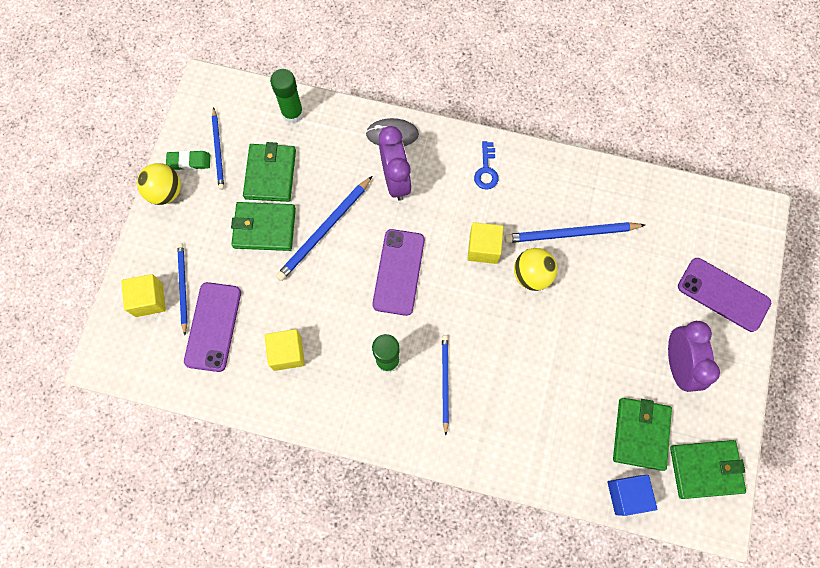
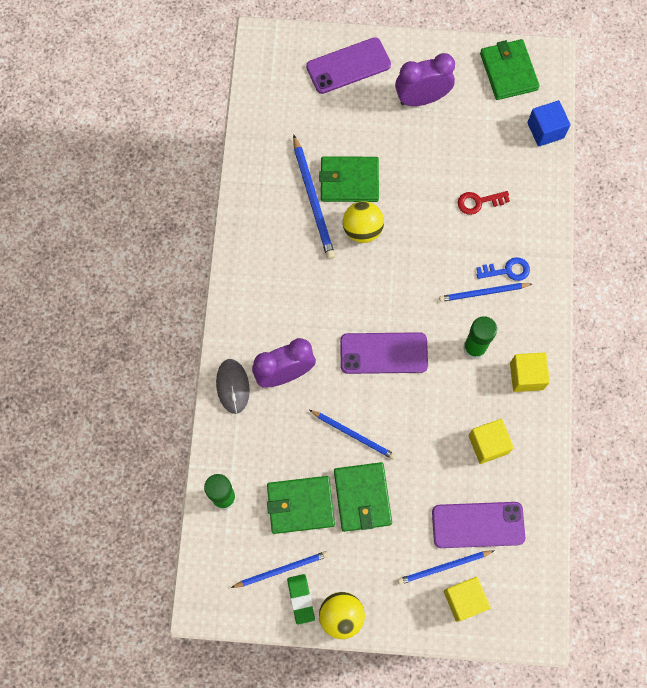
camera: 100 degrees left, 0 degrees up
blue pencil [276,176,372,281] -> blue pencil [309,410,396,460], size x0.66
yellow cube [467,222,503,264] -> yellow cube moved to [510,353,550,392]
blue key [474,141,499,189] -> blue key moved to [476,257,530,281]
green wallet [613,398,672,471] -> green wallet moved to [319,156,379,202]
purple phone [678,258,771,332] -> purple phone turned 45 degrees clockwise [306,37,391,94]
none -> red key [458,191,510,215]

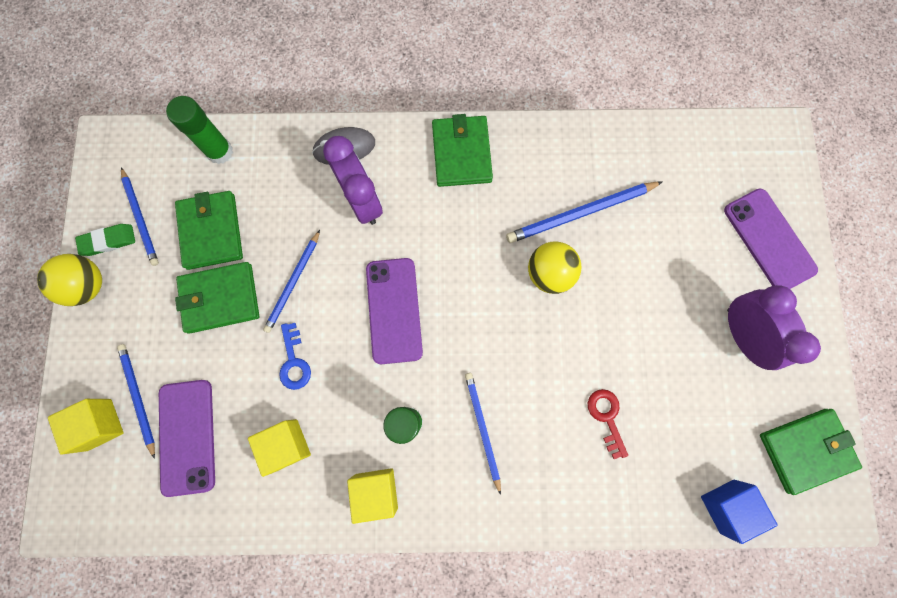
camera: 85 degrees right, 5 degrees up
green wallet [319,156,379,202] -> green wallet moved to [432,114,493,187]
blue key [476,257,530,281] -> blue key moved to [279,323,311,390]

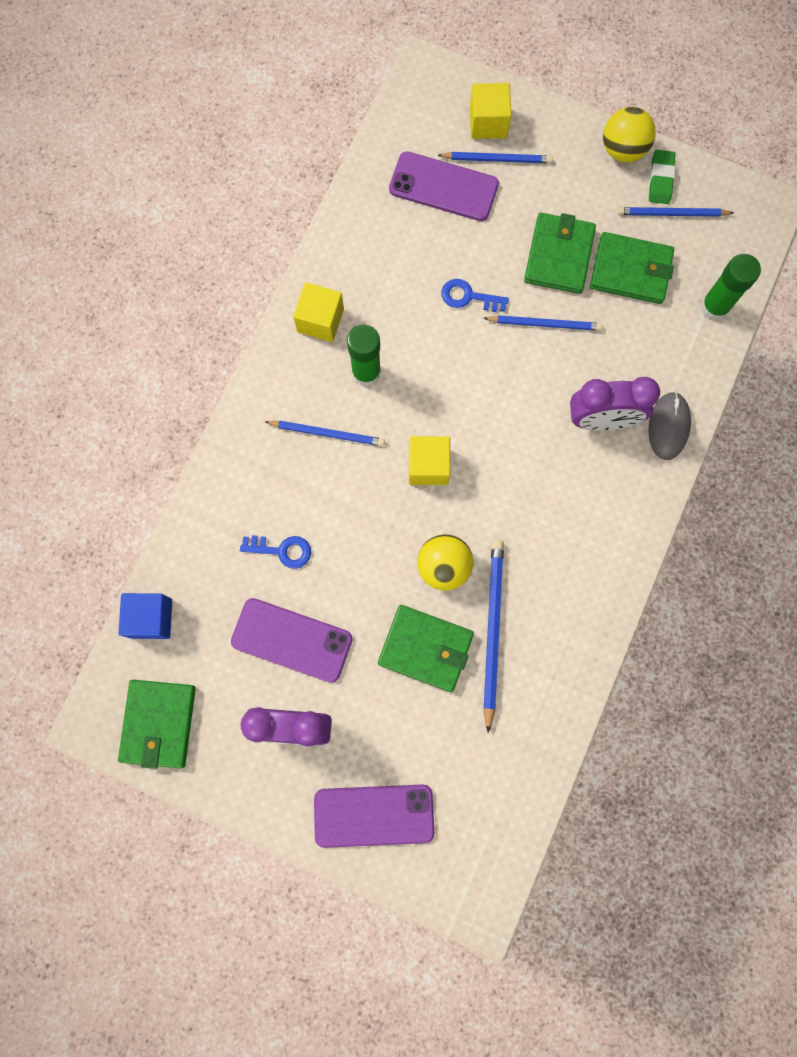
camera: 115 degrees right, 0 degrees up
yellow cube [248,419,311,477] -> yellow cube moved to [409,436,450,485]
blue pencil [263,230,320,333] -> blue pencil turned 135 degrees clockwise [483,315,603,331]
purple phone [366,258,423,364] -> purple phone moved to [231,598,353,683]
green wallet [432,114,493,187] -> green wallet moved to [378,605,474,692]
red key [588,389,628,459] -> blue key [240,535,311,569]

